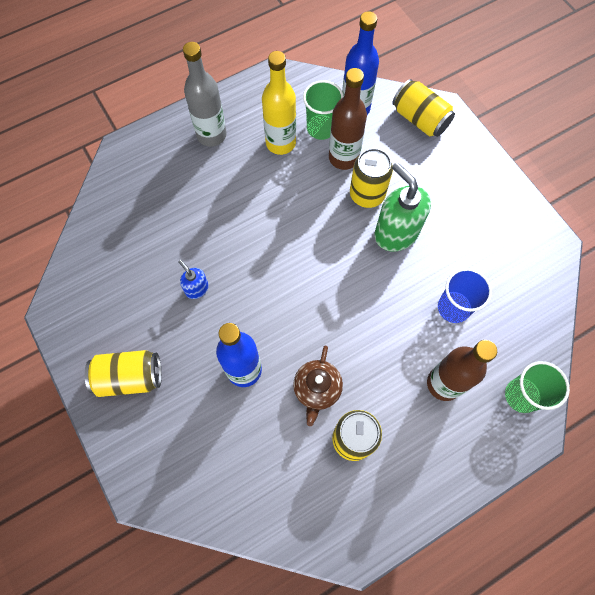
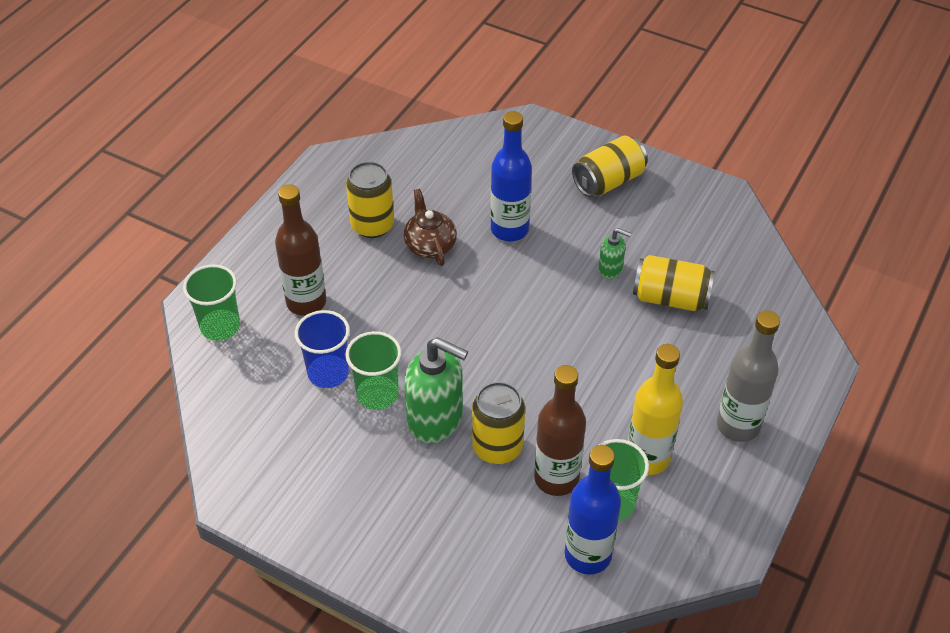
camera: 150 degrees right, 20 degrees down
blue soap dispenser [179,260,209,299] -> green soap dispenser [598,228,632,279]
yellow can [393,79,455,137] -> yellow can moved to [633,255,715,311]
none -> green cup [345,331,402,410]

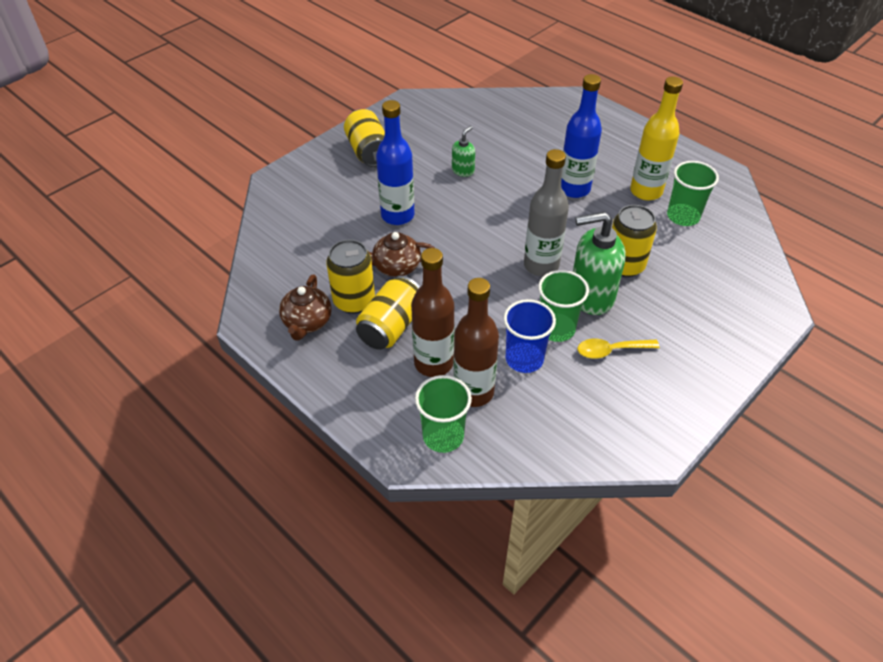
camera: 75 degrees left, 0 degrees up
green soap dispenser [404,337,468,443] -> green soap dispenser turned 135 degrees counterclockwise [573,212,626,315]
brown bottle [534,365,586,496] -> brown bottle moved to [453,278,499,407]
blue bottle [565,445,621,574] -> blue bottle moved to [561,74,602,198]
yellow can [633,255,715,311] -> yellow can moved to [356,276,420,350]
grey bottle [717,310,780,442] -> grey bottle moved to [524,149,569,276]
none -> brown teapot [279,274,332,341]
none -> yellow spoon [577,338,659,359]

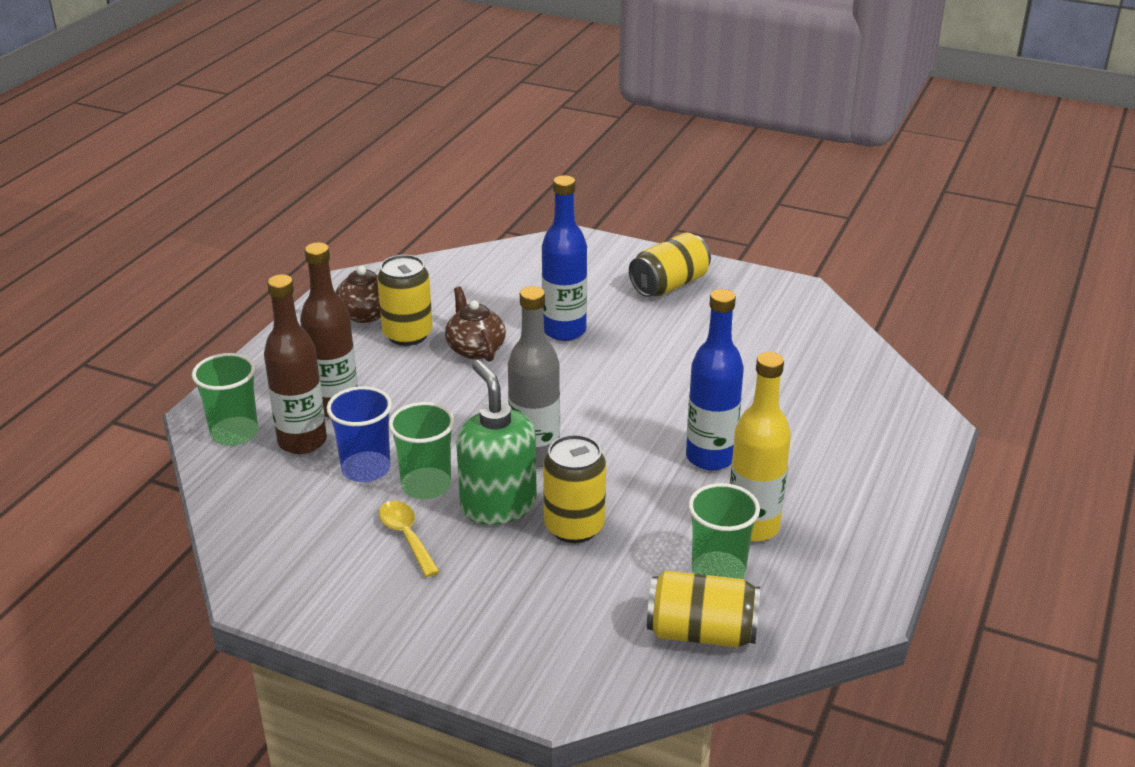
camera: 70 degrees right, 15 degrees down
yellow can [356,276,420,350] -> yellow can moved to [647,570,760,648]
green soap dispenser [452,126,475,177] -> none

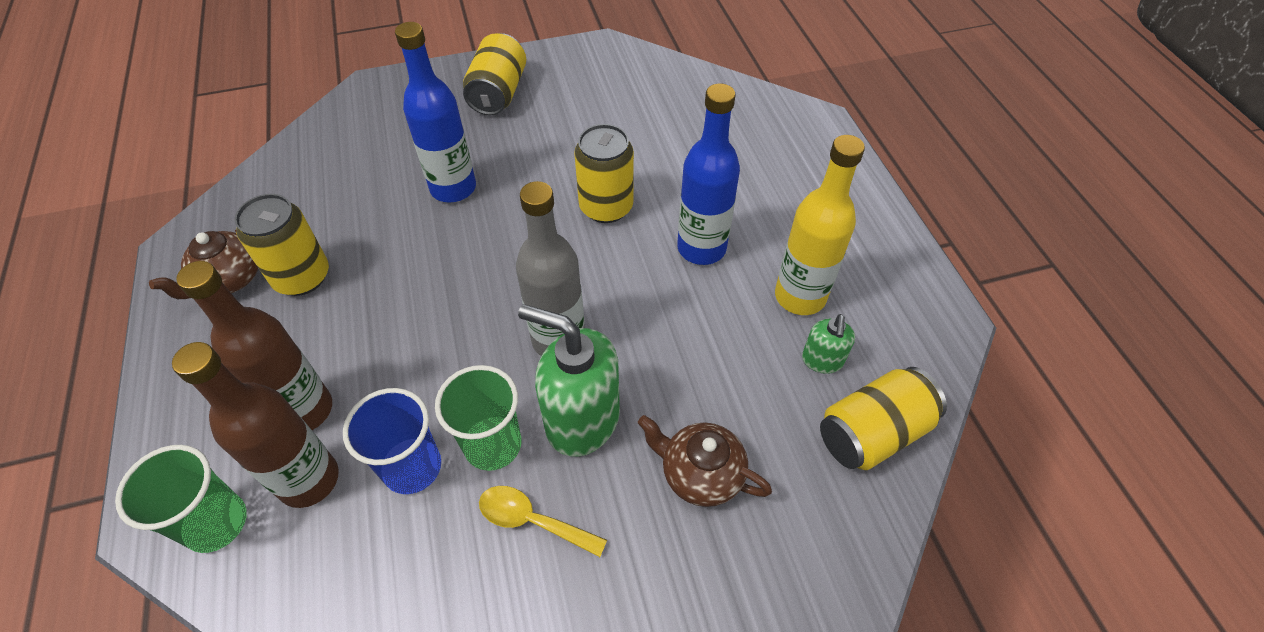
camera: 40 degrees left, 20 degrees up
brown teapot [445,287,506,362] -> brown teapot moved to [638,415,772,507]
yellow can [543,435,606,543] -> yellow can moved to [574,124,634,223]
green cup [688,483,760,579] -> green soap dispenser [802,314,855,374]

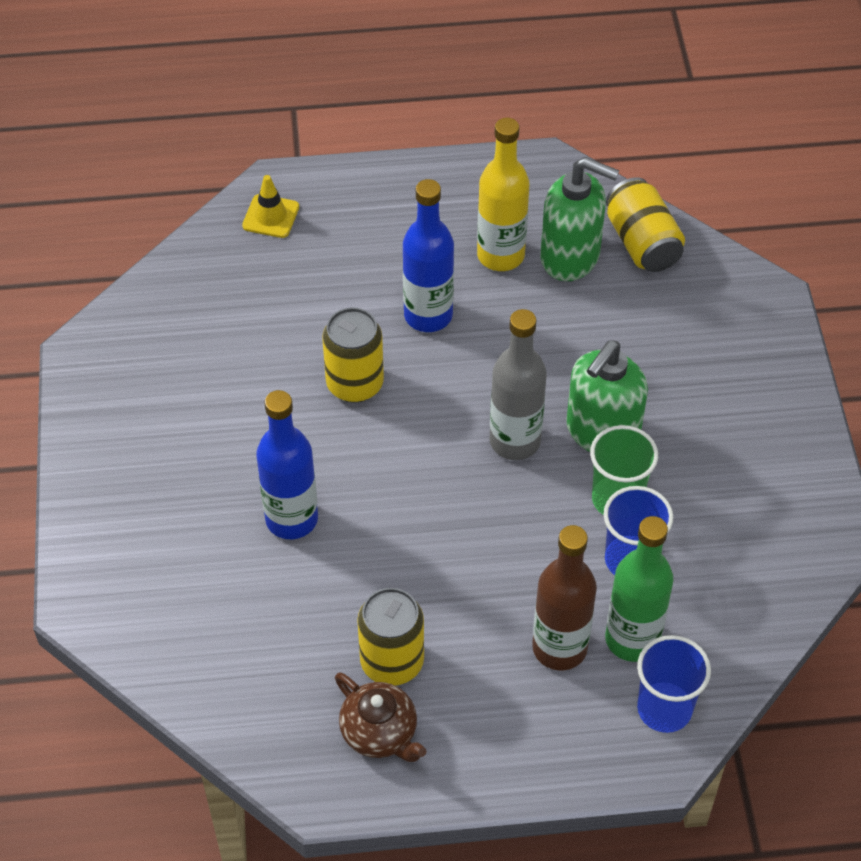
camera: 80 degrees left, 0 degrees up
green cup [115,445,247,553] -> blue cup [637,635,711,733]
brown bottle [172,342,339,508] -> green bottle [605,516,674,662]
yellow can [463,33,526,116] -> none
yellow spoon [479,486,607,557] -> none
brown teapot [638,415,772,507] -> none
green soap dispenser [802,314,855,374] -> green soap dispenser [540,157,619,281], size x1.99
none -> yellow traffic cone [242,175,299,238]

